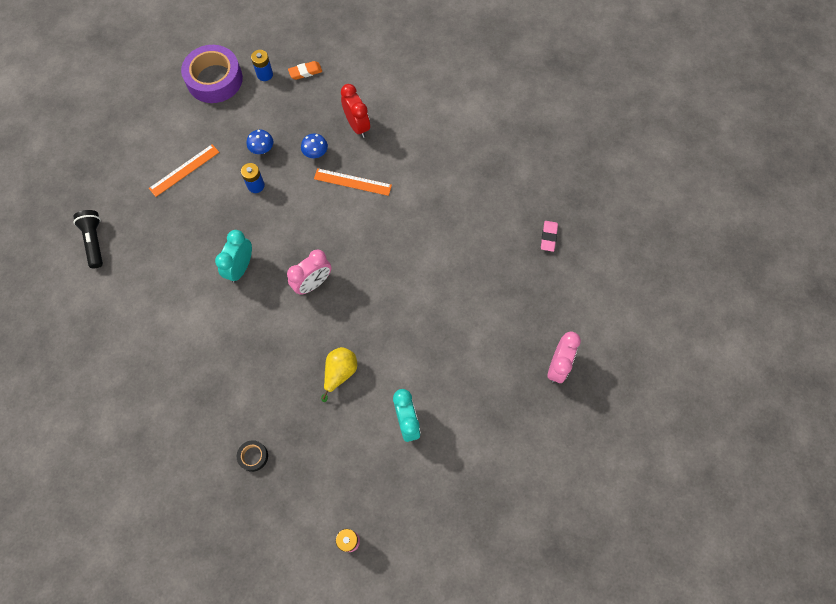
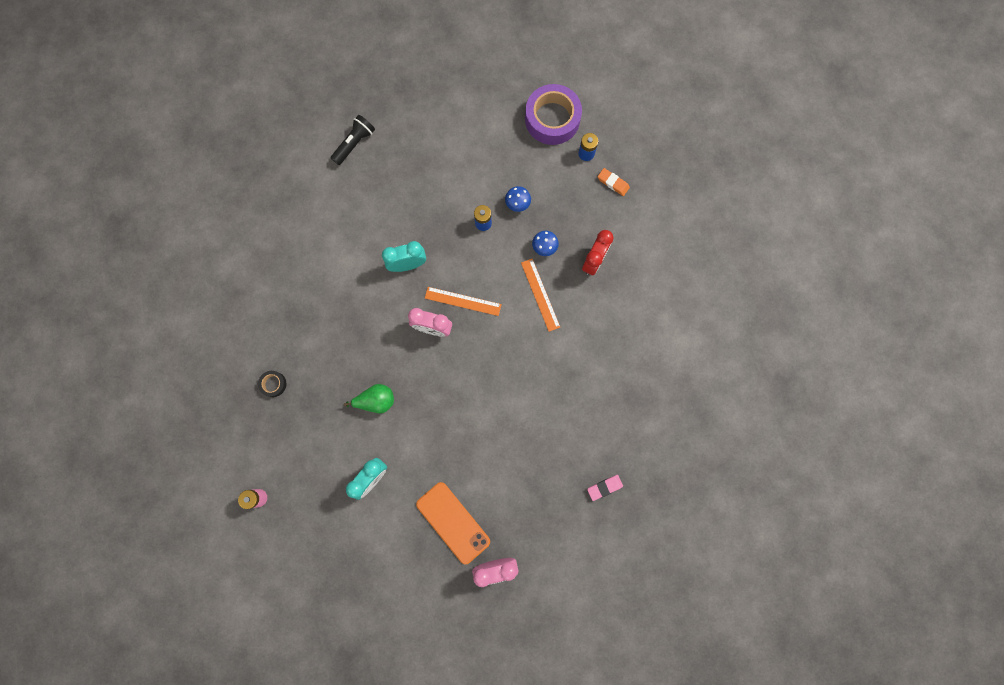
camera: 55 degrees right, 10 degrees up
orange ruler [149,144,219,197] -> orange ruler moved to [425,287,502,316]
yellow pear [321,347,357,402] -> green pear [344,384,394,413]
none -> orange phone [416,482,490,565]

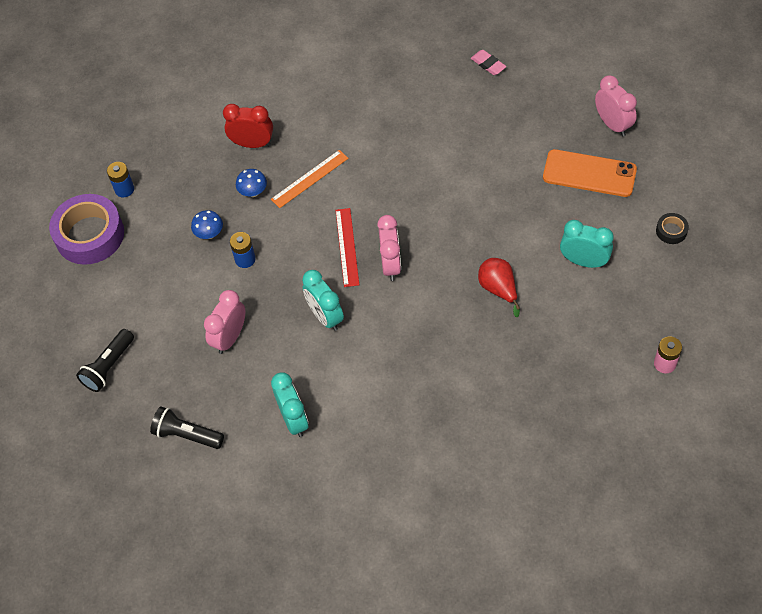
camera: 105 degrees left, 20 degrees down
black tape [258,371,287,397] -> black tape moved to [656,213,689,244]
green pear [344,384,394,413] -> red pear [478,258,520,317]
orange phone [416,482,490,565] -> orange phone turned 75 degrees clockwise [543,149,637,197]
orange ruler [425,287,502,316] -> red ruler [335,208,359,287]
orange eraser [598,168,630,196] -> none
none -> black flashlight [76,329,134,392]
none -> pink clock [204,290,245,354]
none -> turquoise clock [271,372,308,437]

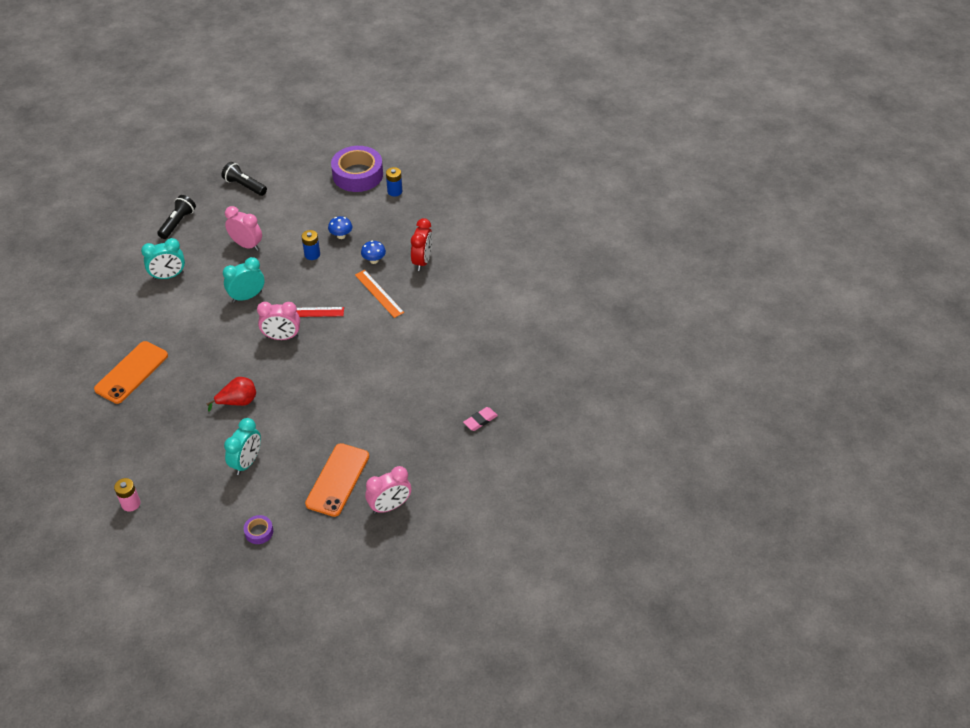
camera: 90 degrees right, 10 degrees down
black tape [656,213,689,244] -> purple tape [244,515,273,544]
none -> orange phone [94,341,168,404]

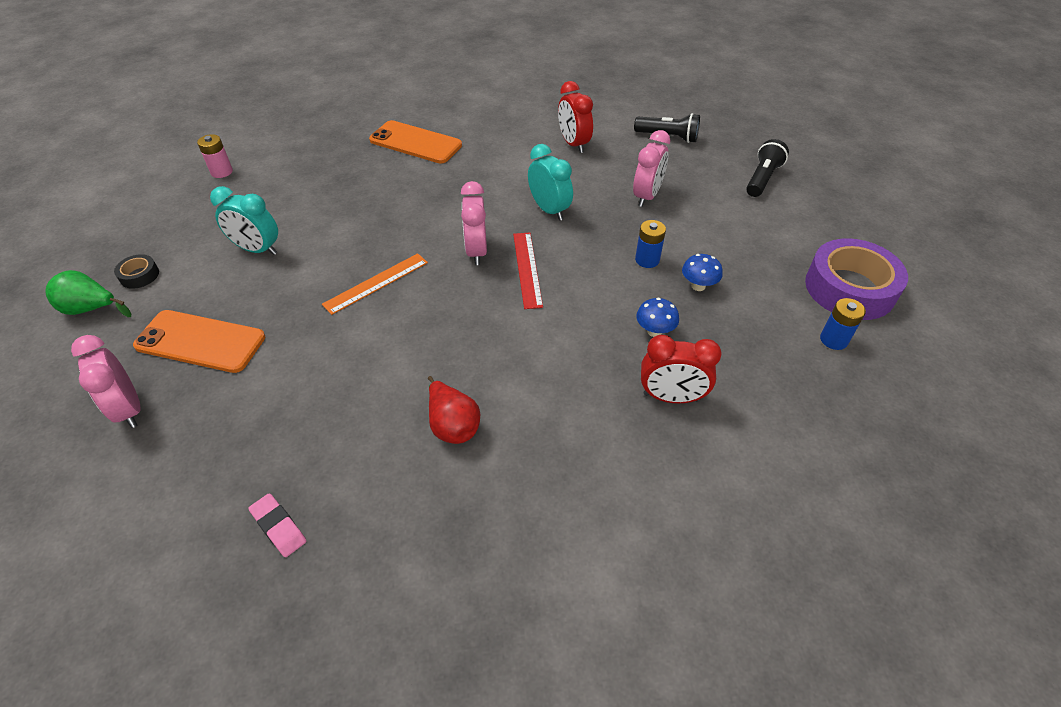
camera: 85 degrees right, 0 degrees up
turquoise clock [141,238,185,280] -> red clock [558,81,593,153]
red pear [207,377,256,412] -> red pear moved to [428,376,480,444]
purple tape [244,515,273,544] -> black tape [114,254,159,289]
orange ruler [355,270,404,318] -> orange ruler moved to [322,253,428,315]
none -> green pear [45,270,131,317]

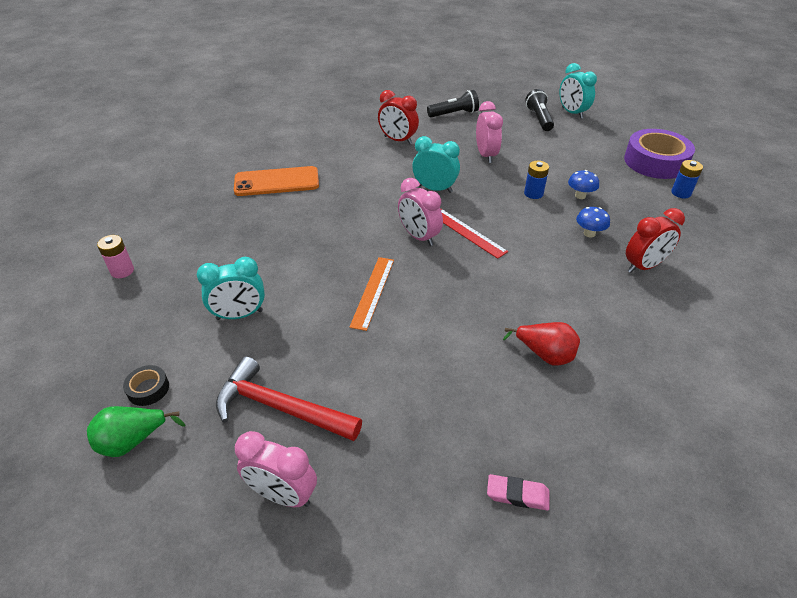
camera: 35 degrees left, 5 degrees down
orange phone [133,310,265,373] -> red hammer [216,357,362,441]
none -> turquoise clock [559,63,597,118]

